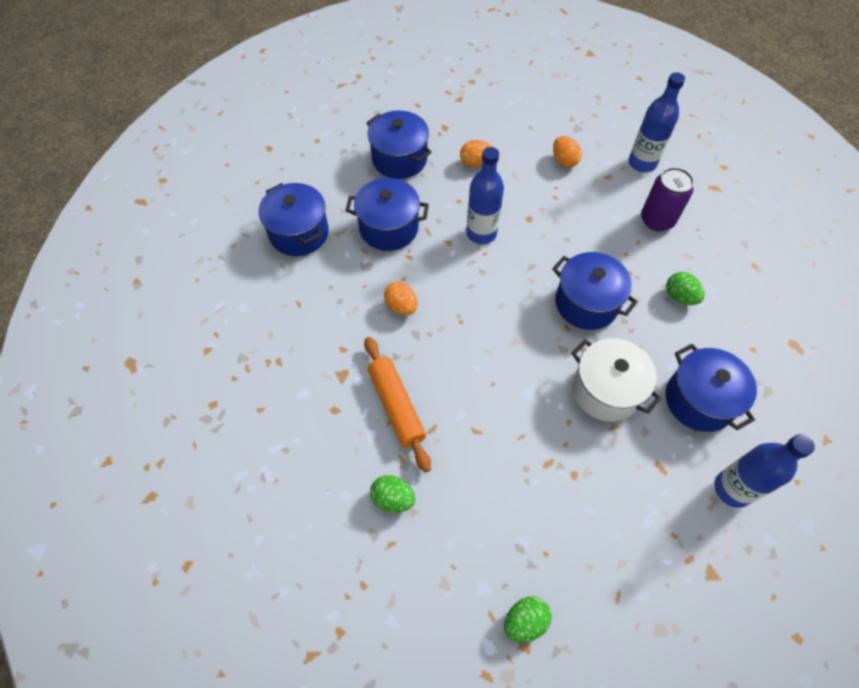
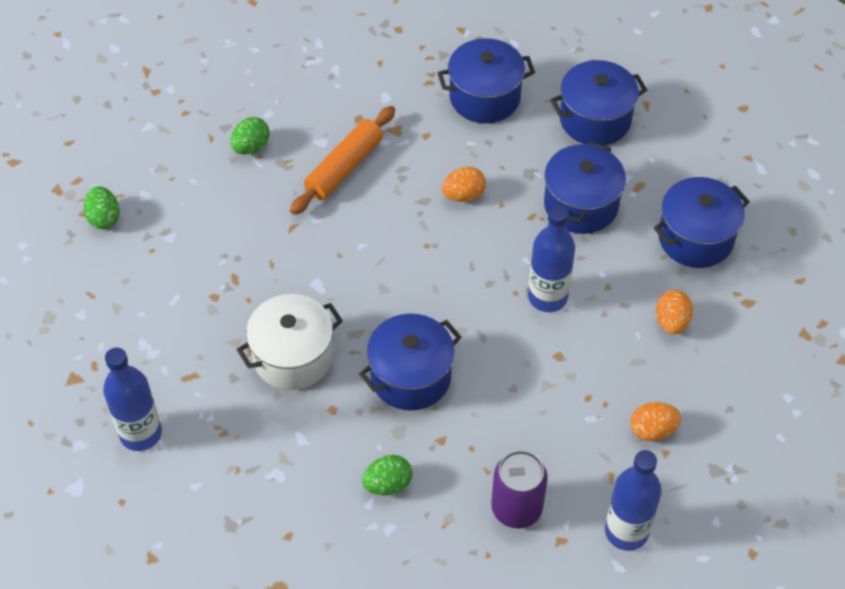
camera: 105 degrees right, 5 degrees down
orange rolling pin [364,337,431,473] -> orange rolling pin turned 45 degrees counterclockwise [290,106,395,215]
blue pot [666,344,757,432] -> blue pot moved to [437,38,535,123]

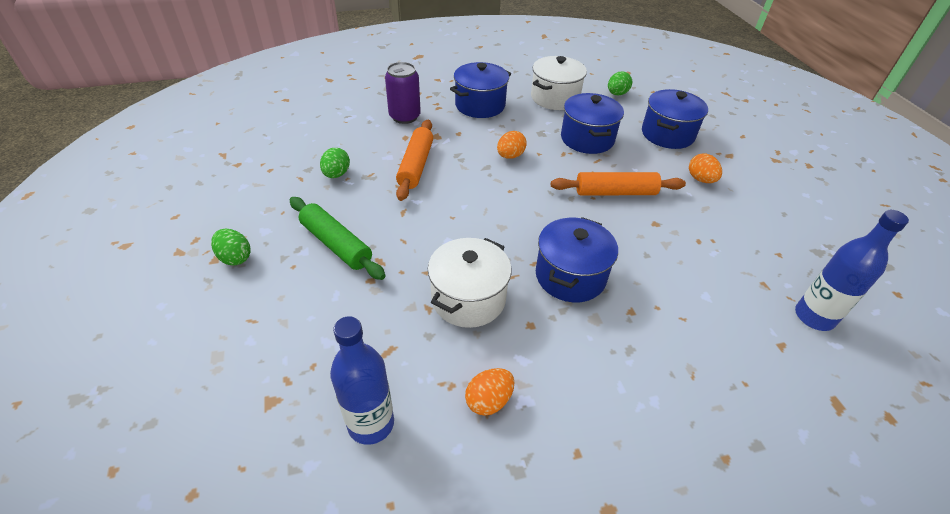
camera: 30 degrees left, 10 degrees down
green egg [362,455,412,495] -> green egg moved to [608,71,632,95]
purple can [491,450,548,528] -> purple can moved to [385,62,421,124]
blue bottle [528,205,575,312] -> orange rolling pin [551,172,686,195]
blue pot [550,60,647,146] -> white pot [531,56,587,110]
orange egg [630,402,681,441] -> orange egg moved to [465,368,514,416]
none -> green rolling pin [290,197,385,280]

